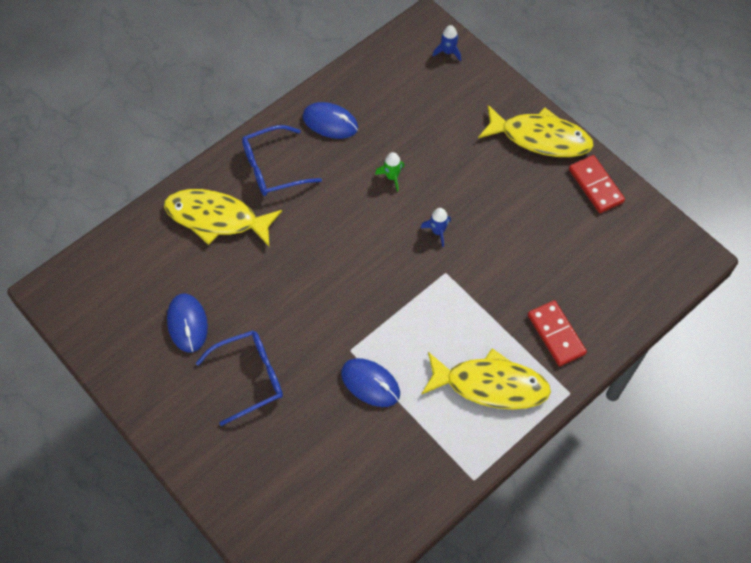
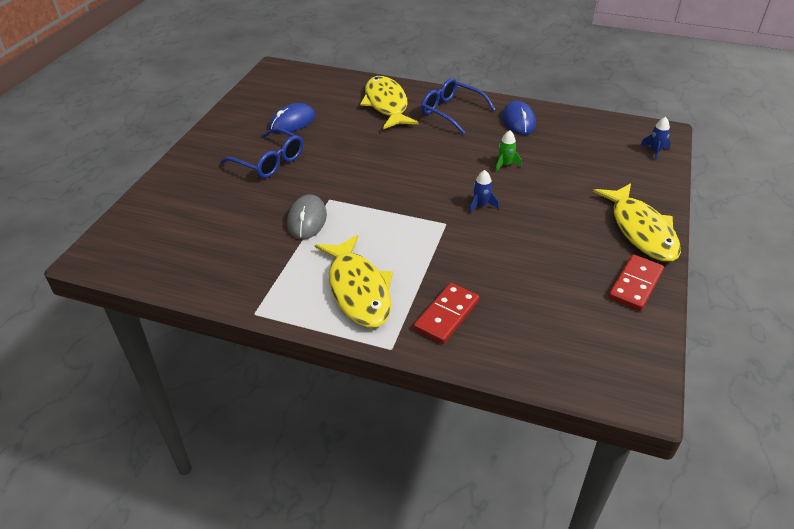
camera: 60 degrees right, 20 degrees down
blue mouse [341,358,400,407] -> grey mouse [287,194,327,240]

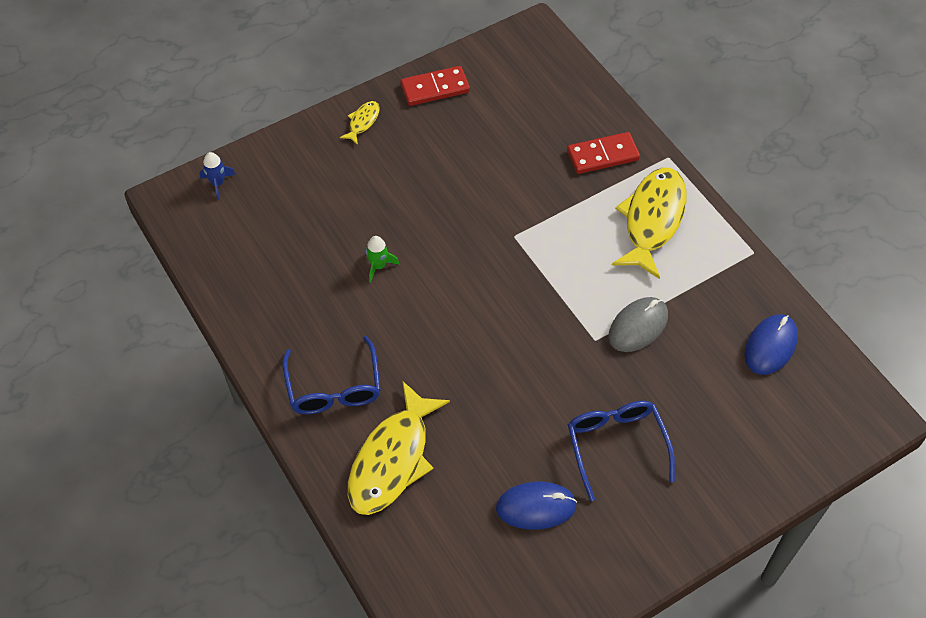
camera: 140 degrees left, 15 degrees up
blue rocket [469,170,499,214] -> none
blue mouse [502,101,536,135] -> blue mouse moved to [745,315,798,375]
yellow fish [593,183,681,262] -> yellow fish [340,101,379,145], size x0.45

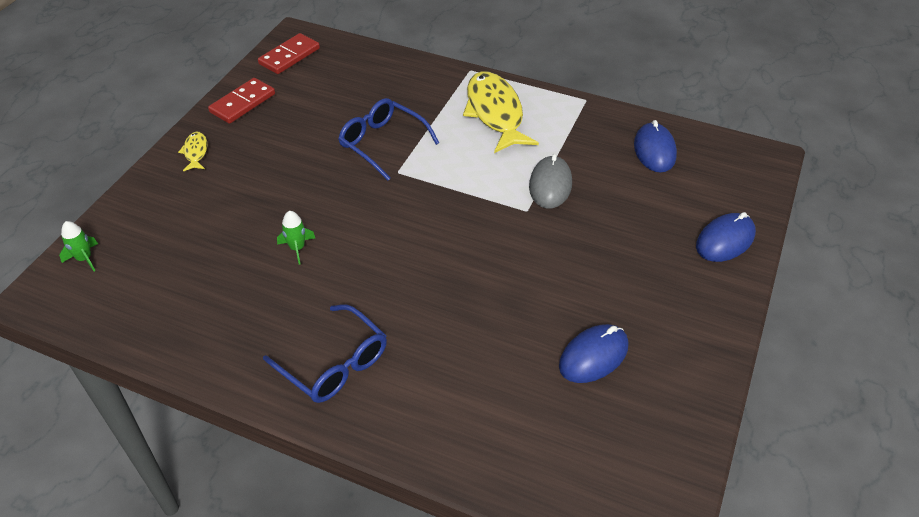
camera: 35 degrees left, 10 degrees down
blue rocket [200,152,235,200] -> green rocket [59,221,98,271]
yellow fish [348,381,450,515] -> none
red domino [567,132,640,174] -> red domino moved to [258,33,320,74]
blue glasses [568,401,675,501] -> blue glasses moved to [338,98,439,180]
none -> blue mouse [696,212,756,262]

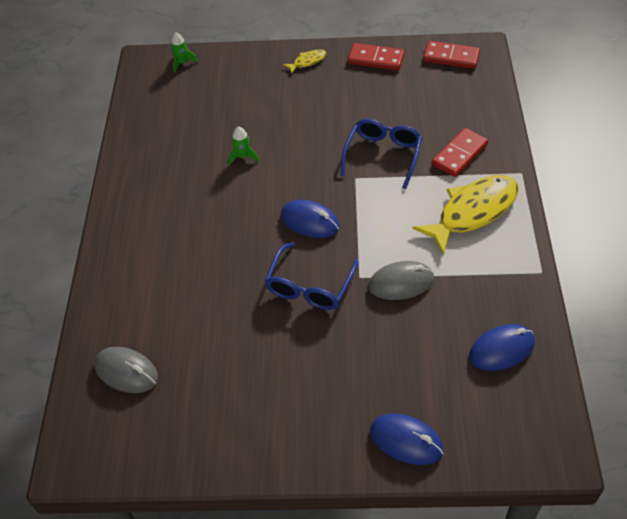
camera: 70 degrees right, 5 degrees up
blue glasses [263,304,387,403] -> blue glasses moved to [265,242,359,310]
blue mouse [559,324,628,383] -> blue mouse moved to [281,200,340,238]
none -> grey mouse [94,347,158,393]
none -> red domino [432,128,488,177]

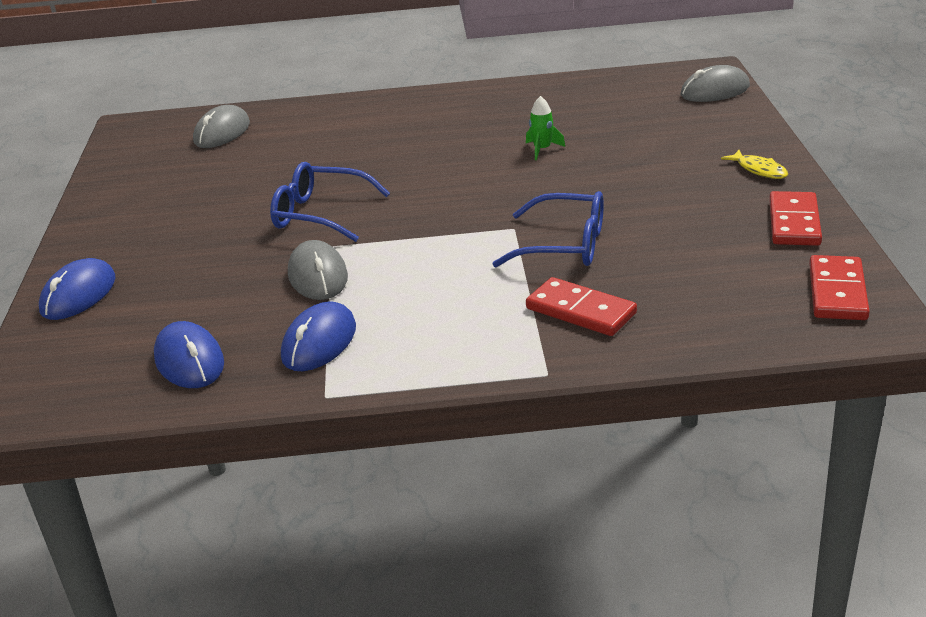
camera: 85 degrees right, 20 degrees down
green rocket [170,32,198,73] -> grey mouse [681,65,750,102]
blue mouse [281,200,340,238] -> blue mouse moved to [281,301,356,371]
yellow fish [412,175,518,255] -> none

